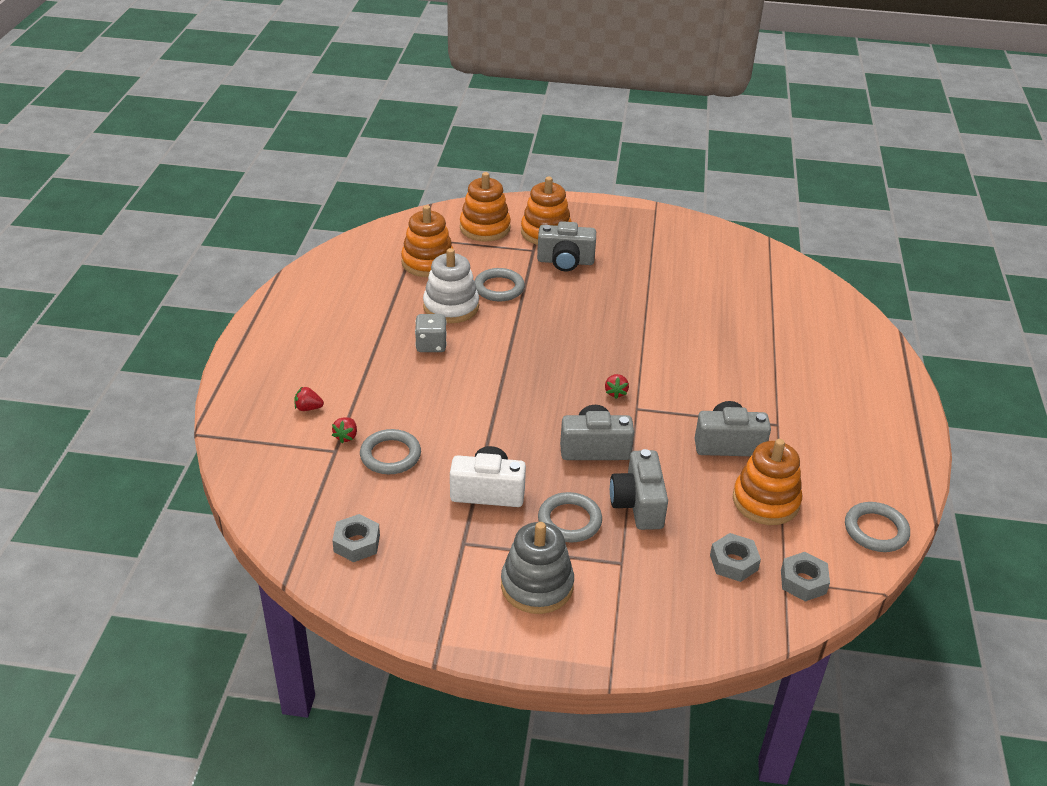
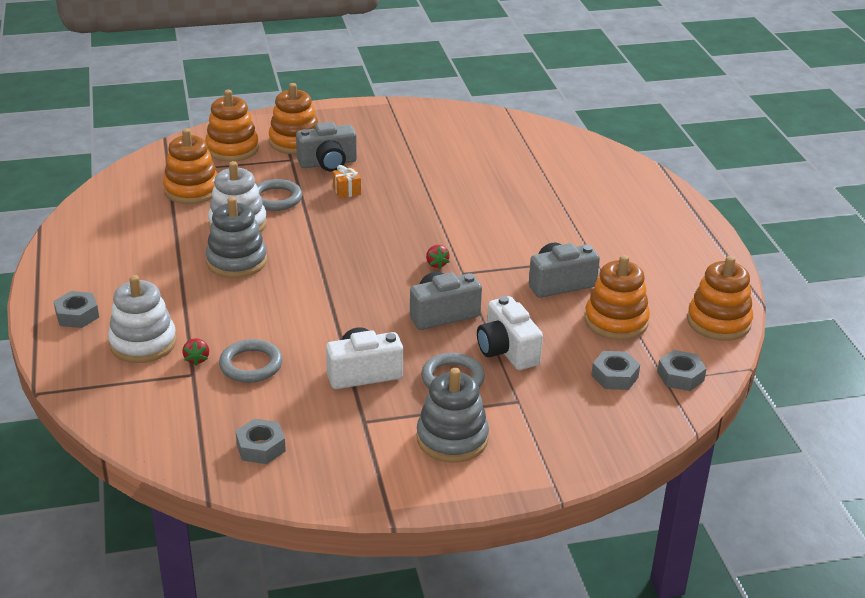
camera: 20 degrees left, 5 degrees down
red strawberry [294,386,324,411] -> white stacking toy [108,275,177,363]
grey dice [415,314,447,352] -> grey stacking toy [206,197,267,278]
grey camera [610,449,668,530] -> white camera [477,296,543,370]
grey ring [845,502,910,552] -> orange stacking toy [687,256,753,341]
none -> grey nut [54,291,99,328]
none -> orange gift [333,165,361,198]

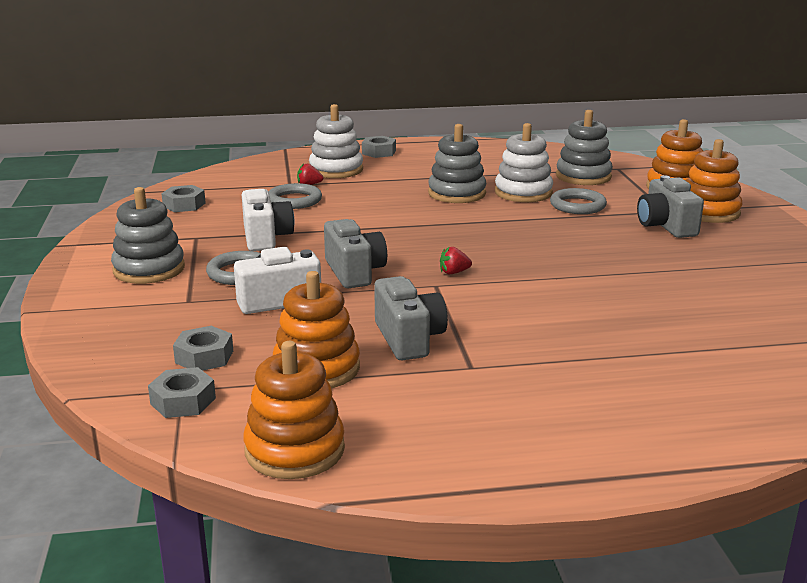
camera: 95 degrees right, 10 degrees down
orange stacking toy [163,129,218,204] -> grey stacking toy [556,110,613,185]
orange gift [333,165,361,198] -> none

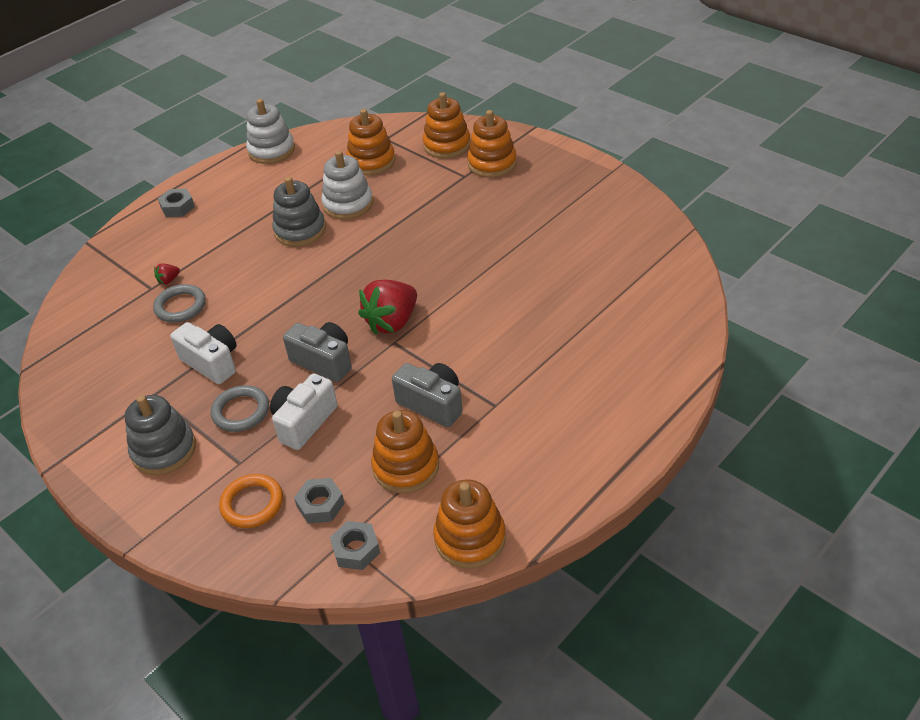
camera: 35 degrees left, 20 degrees up
grey nut [161,185,206,212] -> none
white stacking toy [309,104,363,178] -> white stacking toy moved to [246,99,295,164]
red strawberry [440,247,472,274] -> red strawberry [358,280,417,335], size x2.38
grey ring [550,188,607,214] -> none
grey stacking toy [556,110,613,185] -> orange stacking toy [346,109,395,175]
grey camera [637,175,704,238] -> none
none -> orange ring [219,474,283,528]

